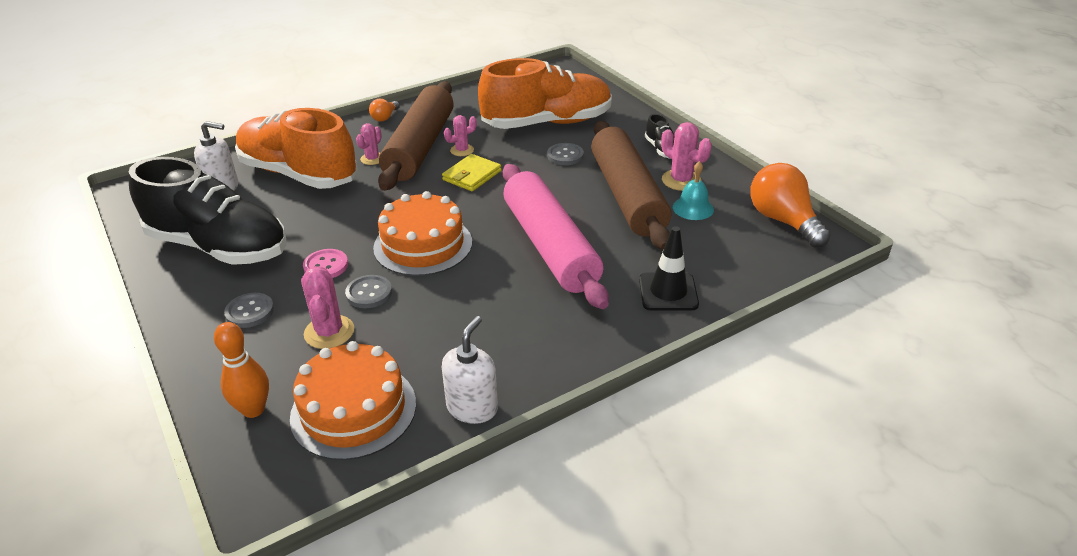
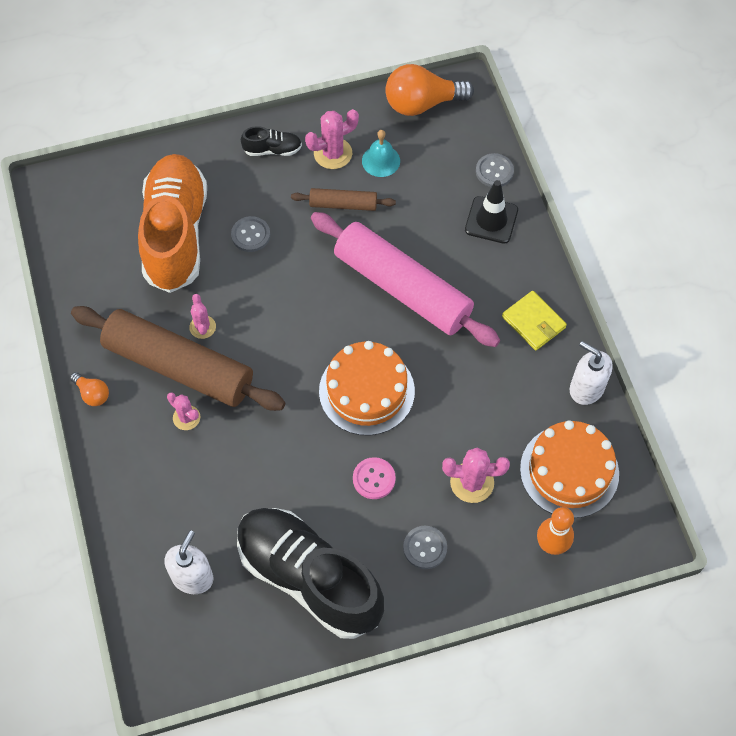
camera: 75 degrees left, 25 degrees up
black shoe [128,157,287,265] -> black shoe turned 90 degrees counterclockwise [237,508,384,639]
orange shoe [235,108,358,189] -> none
grey button [345,275,392,308] -> grey button moved to [476,153,514,187]
yellow wallet [442,154,501,191] -> yellow wallet moved to [502,291,567,351]
pink rolling pin [503,164,609,309] -> pink rolling pin turned 45 degrees clockwise [311,212,500,347]
brown rolling pin [591,121,671,250] -> brown rolling pin [291,188,396,211], size x0.47

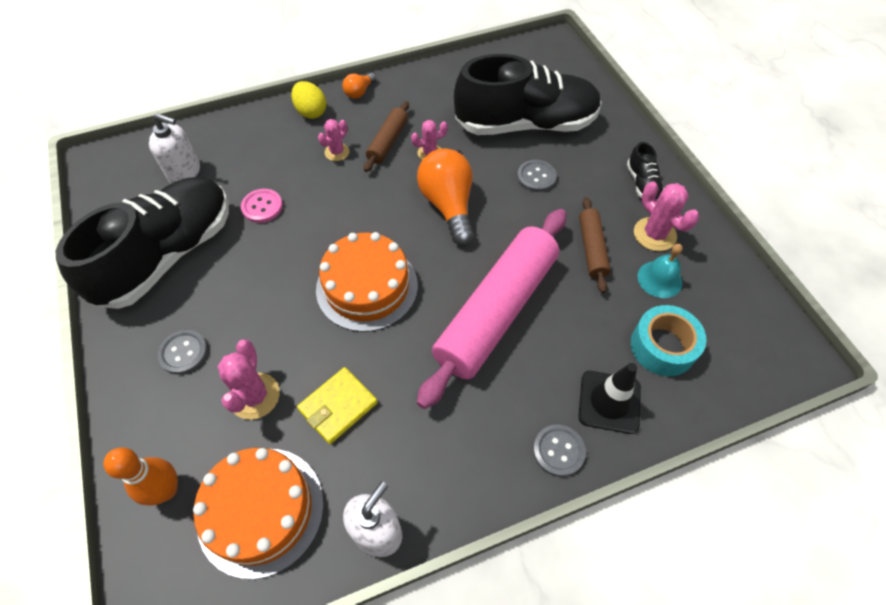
camera: 85 degrees right, 5 degrees down
brown rolling pin [71,306,285,411] -> brown rolling pin [364,101,409,172], size x0.47
orange shoe [138,154,207,293] -> black shoe [454,54,602,135]
pink button [353,457,396,499] -> pink button moved to [241,189,283,223]
orange light bulb [385,64,474,116] -> orange light bulb moved to [417,148,474,245]
grey button [476,153,514,187] -> grey button moved to [533,424,586,477]
yellow wallet [502,291,567,351] -> yellow wallet moved to [297,367,378,444]
none -> yellow egg [291,81,326,119]
none -> turquoise tape [631,305,706,376]

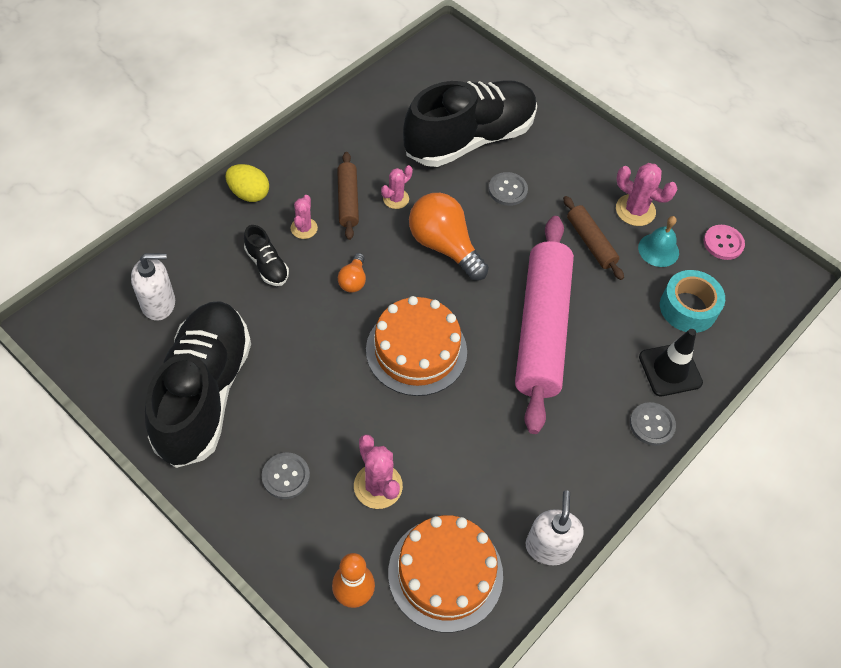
camera: 30 degrees left, 0 degrees up
pink button [241,189,283,223] -> pink button moved to [704,225,745,260]
yellow wallet [297,367,378,444] -> none
orange light bulb [342,73,376,99] -> orange light bulb moved to [338,253,366,293]
black shoe [627,142,663,200] -> black shoe moved to [244,225,289,286]

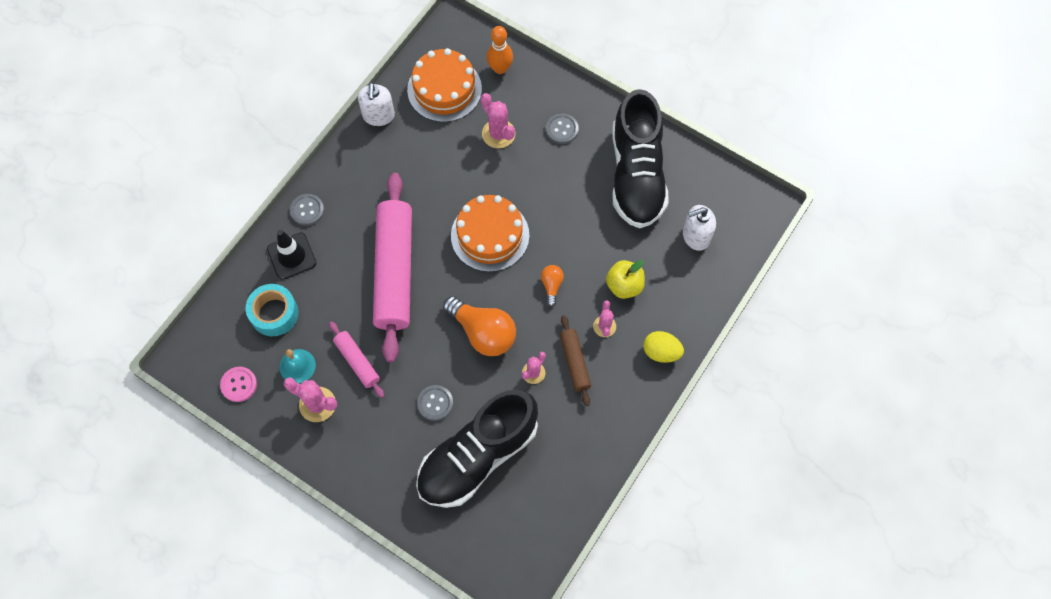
camera: 175 degrees right, 10 degrees up
black shoe [244,225,289,286] -> yellow apple [606,260,645,299]
brown rolling pin [563,196,624,280] -> pink rolling pin [329,321,384,398]

